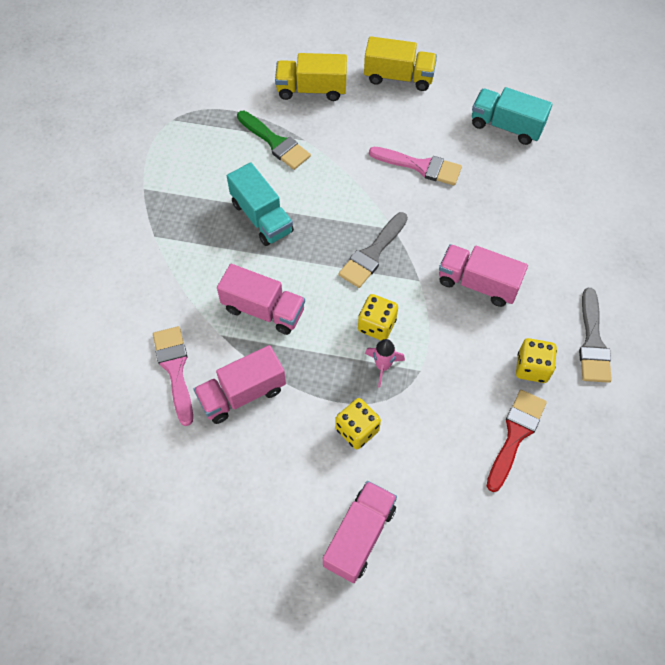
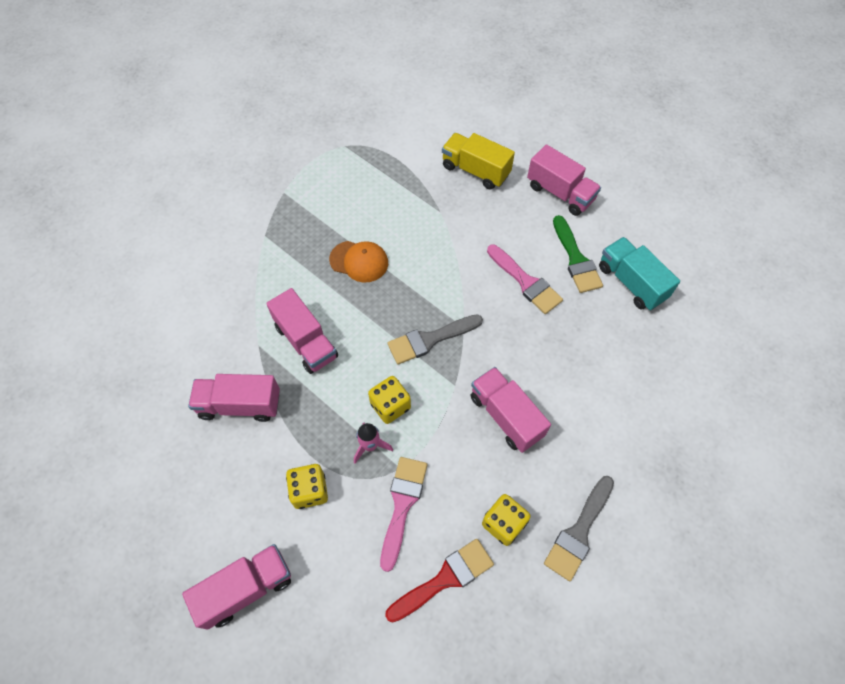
camera: 30 degrees right, 0 degrees up
pink brush [153,326,193,426] -> pink brush moved to [380,457,427,572]
turquoise truck [227,162,294,246] -> orange cap [329,241,388,283]
green brush [237,111,311,170] -> green brush moved to [553,215,603,293]
yellow truck [364,36,437,91] -> pink truck [527,145,601,216]

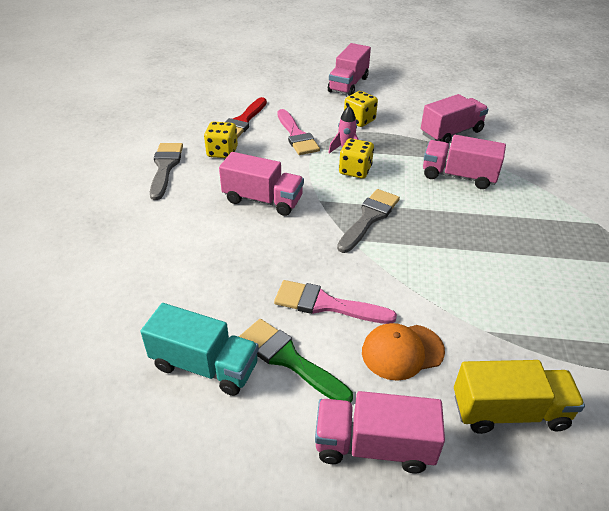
camera: 145 degrees right, 20 degrees down
orange cap [329,241,388,283] -> orange cap moved to [362,323,445,381]

